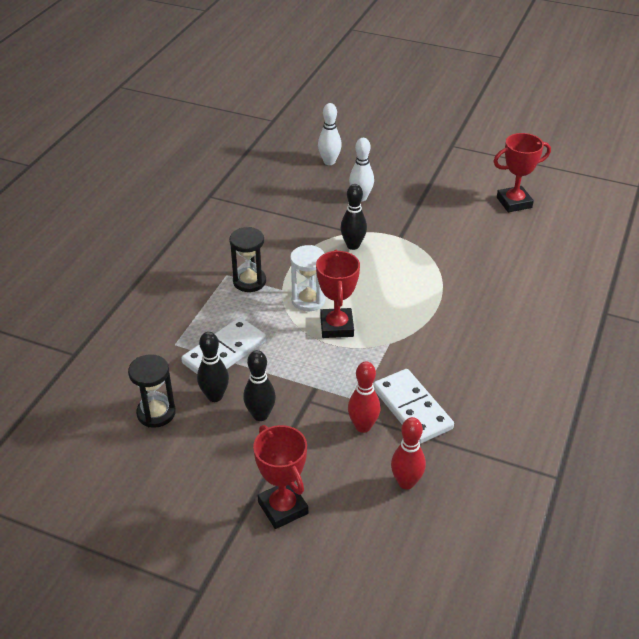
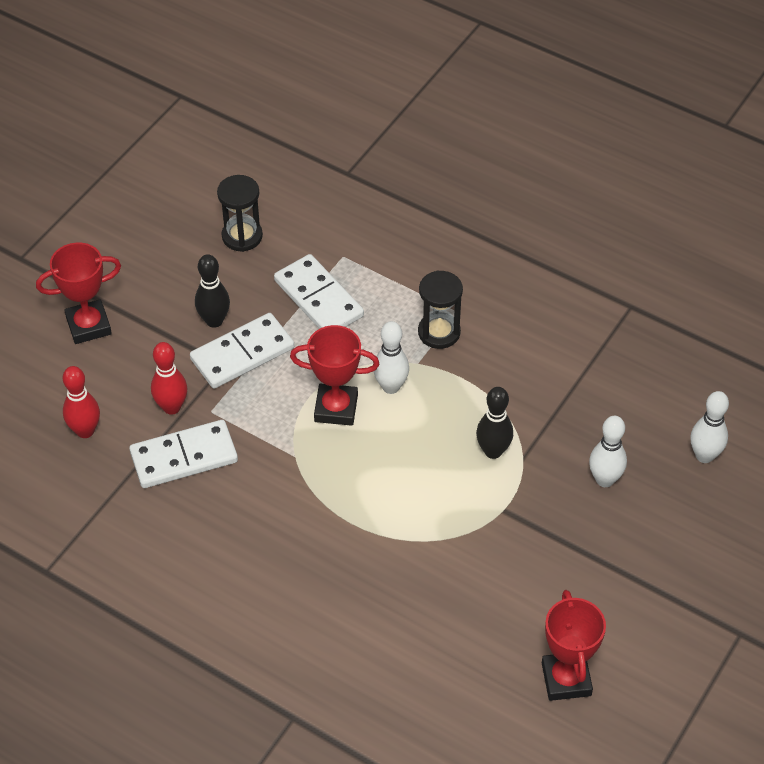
camera: 100 degrees right, 10 degrees up
black bowling pin [197,332,229,402] -> none
white hourglass [290,245,326,311] -> white bowling pin [374,321,409,394]
none -> white domino [190,313,294,389]

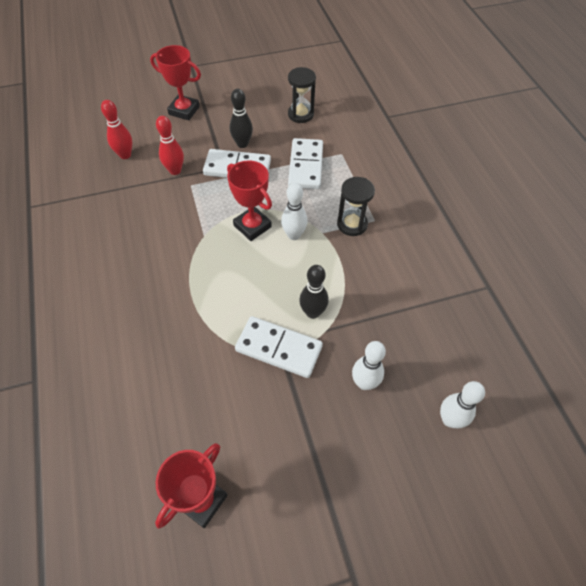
camera: 40 degrees right, 5 degrees up
white domino [129,420,238,488] -> white domino moved to [235,316,323,378]

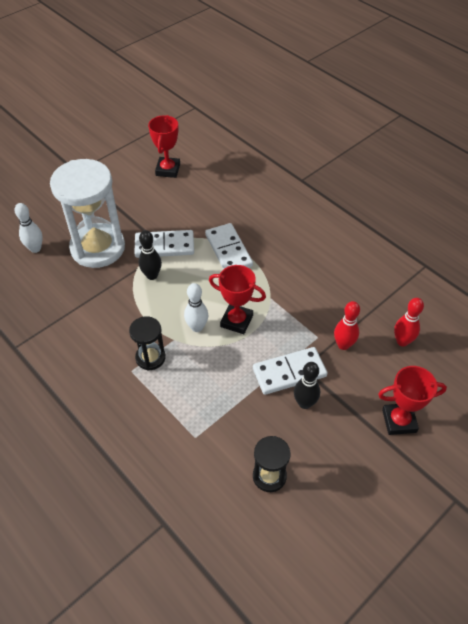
camera: 155 degrees right, 5 degrees down
white domino [288,138,323,189] -> white domino moved to [205,223,253,269]
white bowling pin [352,341,386,390] -> white hourglass [50,159,125,268]

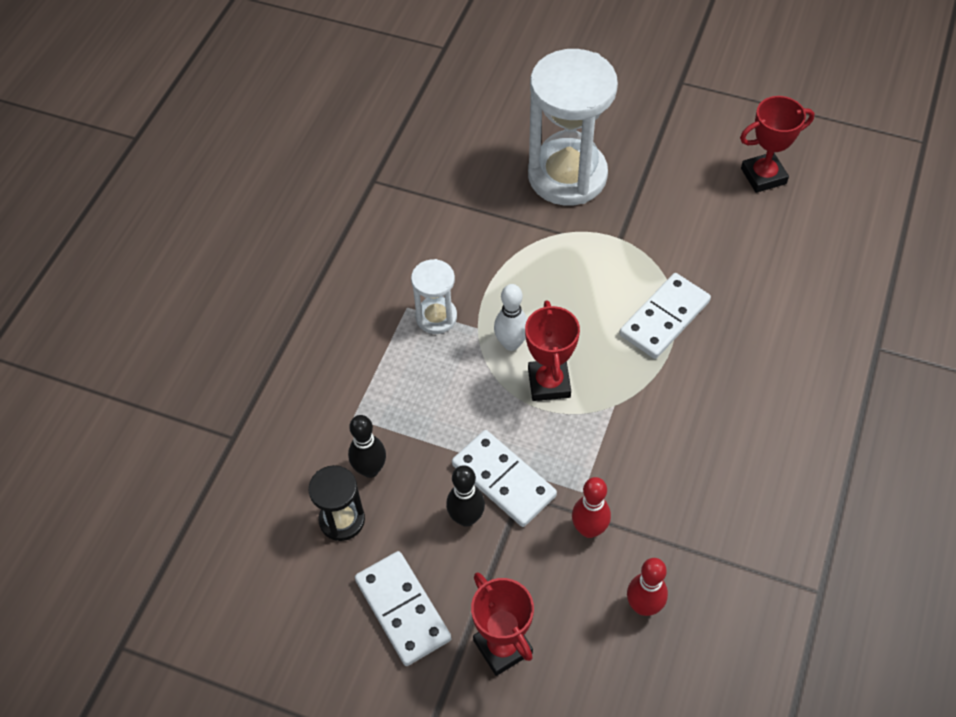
camera: 65 degrees right, 5 degrees up
white bowling pin [14,203,43,253] -> none
black hourglass [129,316,166,371] -> white hourglass [411,259,457,334]
white domino [134,230,194,258] -> white domino moved to [355,551,451,666]
black bowling pin [139,230,162,280] -> black bowling pin moved to [348,415,386,478]

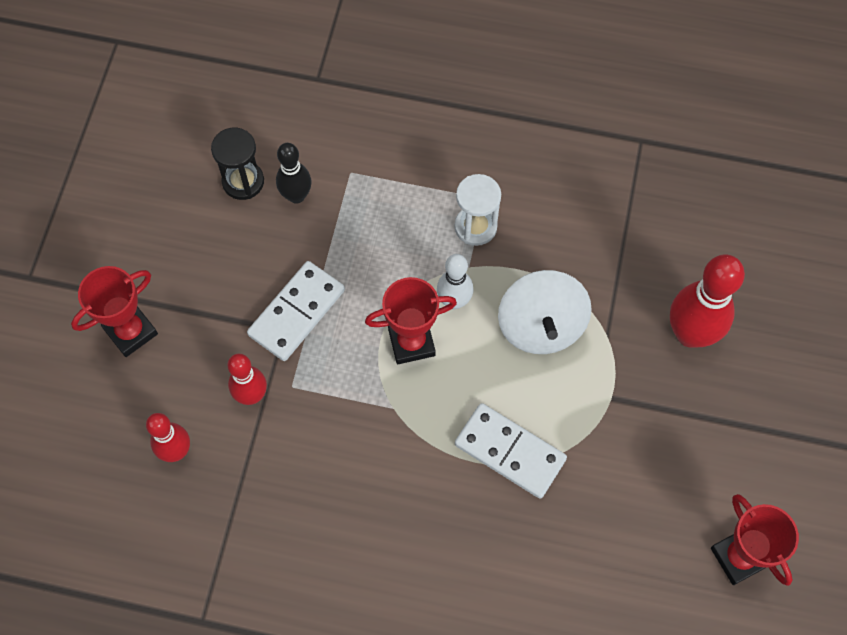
camera: 80 degrees right, 10 degrees up
white domino [355,551,451,666] -> none
black bowling pin [446,465,485,527] -> none
white hourglass [528,49,618,206] -> red bowling pin [670,254,745,348]
none -> white spinning top [498,270,592,354]

